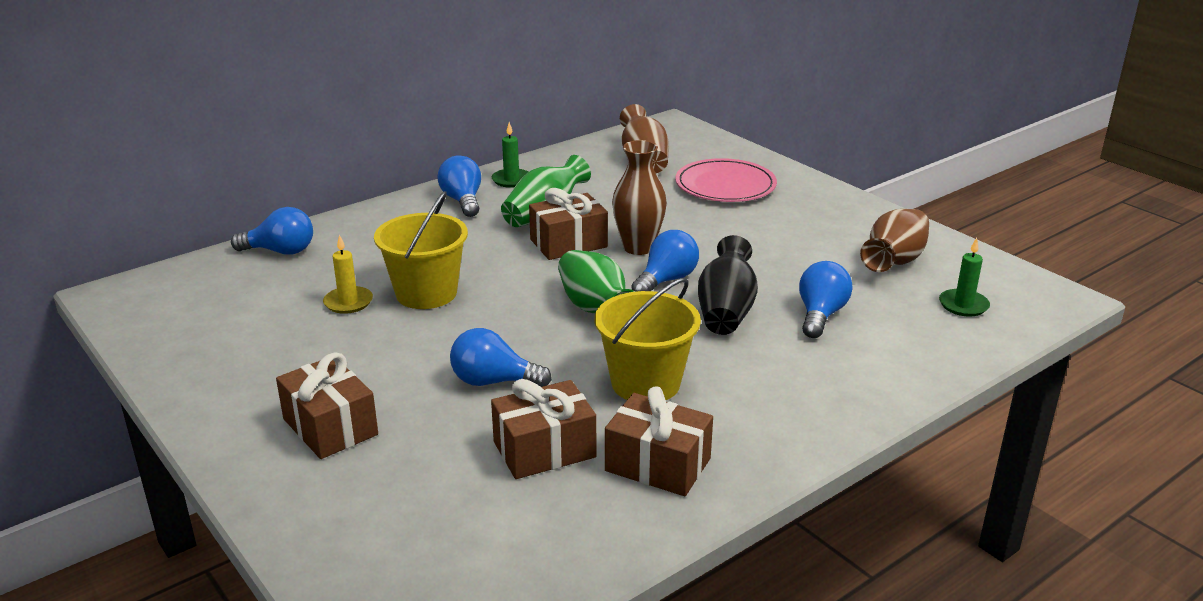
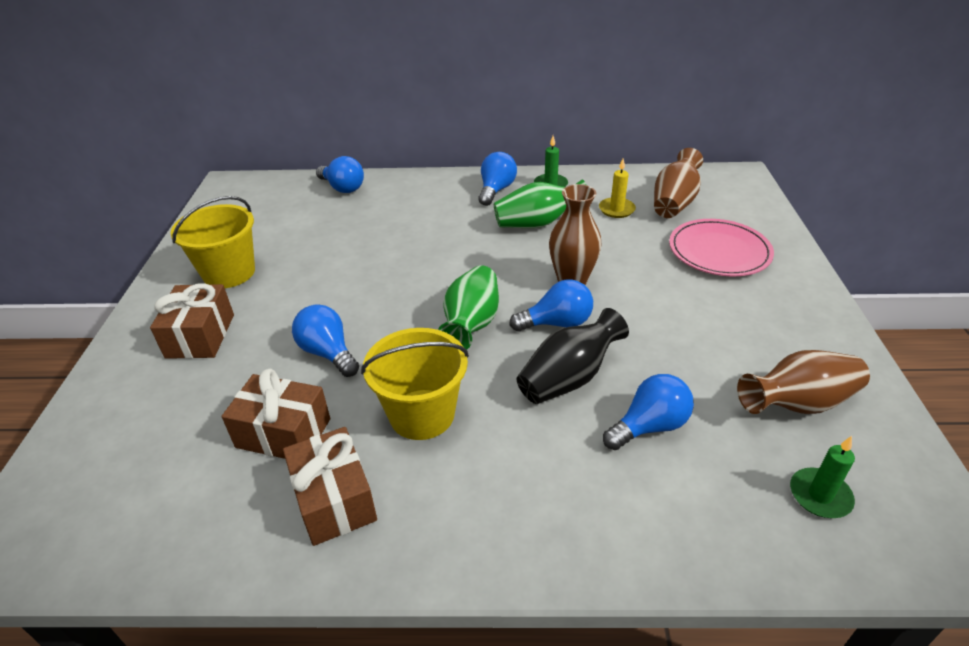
camera: 40 degrees right, 10 degrees up
yellow candle [323,235,373,314] -> yellow candle moved to [599,159,636,218]
yellow bucket [374,191,468,309] -> yellow bucket moved to [171,196,255,288]
brown gift [529,188,608,260] -> none

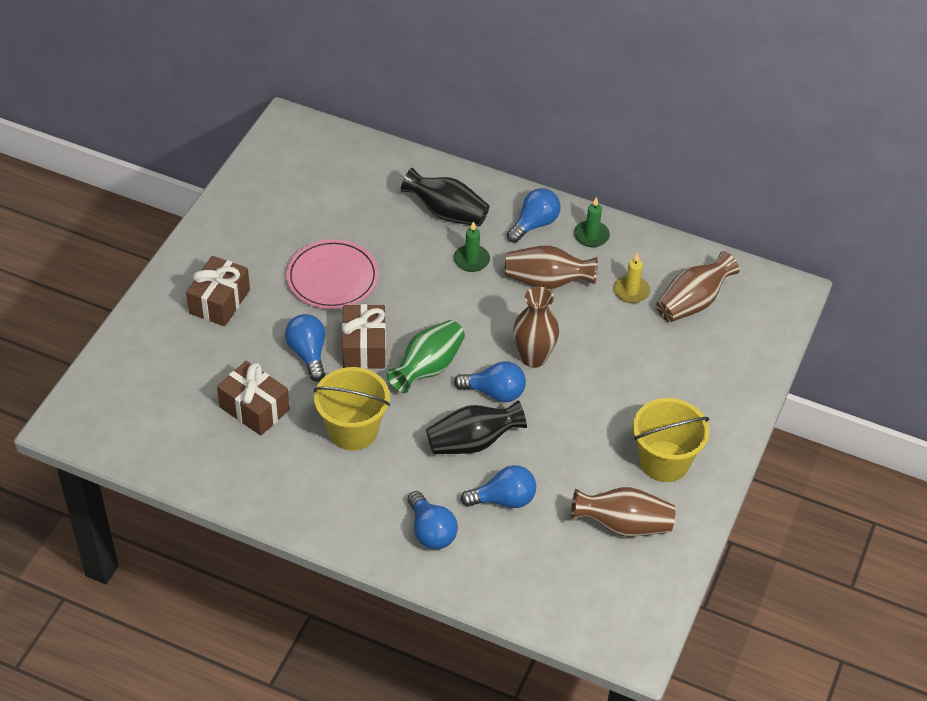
camera: 20 degrees right, 10 degrees up
yellow bucket [171,196,255,288] -> yellow bucket moved to [633,398,709,482]
brown gift [283,427,377,546] -> brown gift moved to [342,304,386,369]
blue light bulb [316,156,364,193] -> blue light bulb moved to [408,491,458,549]
green vase [494,179,586,228] -> brown vase [505,245,598,289]
pink plate [669,219,774,276] -> pink plate moved to [286,239,379,309]
green candle [790,436,855,518] -> green candle moved to [454,221,490,272]
none -> black vase [401,168,489,226]

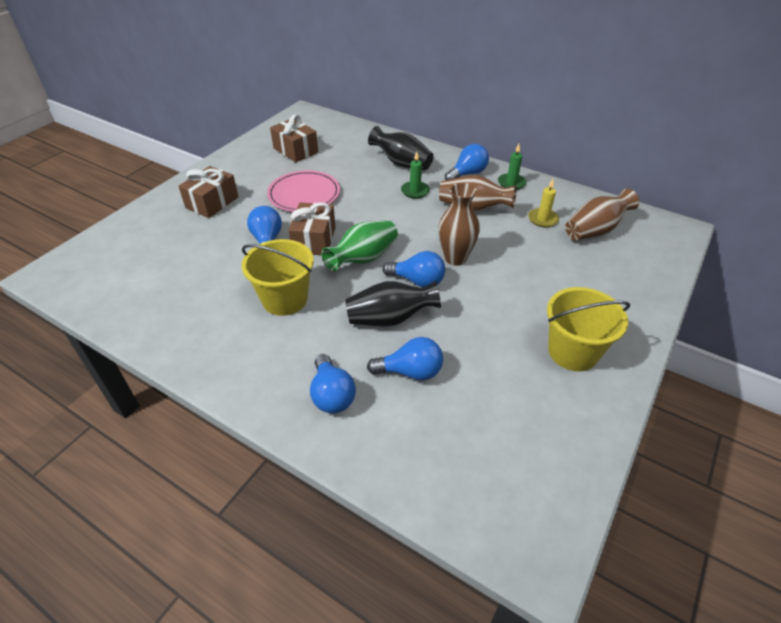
camera: 10 degrees right, 5 degrees down
brown gift [217,361,290,436] -> brown gift moved to [270,114,318,162]
brown vase [571,487,676,537] -> none

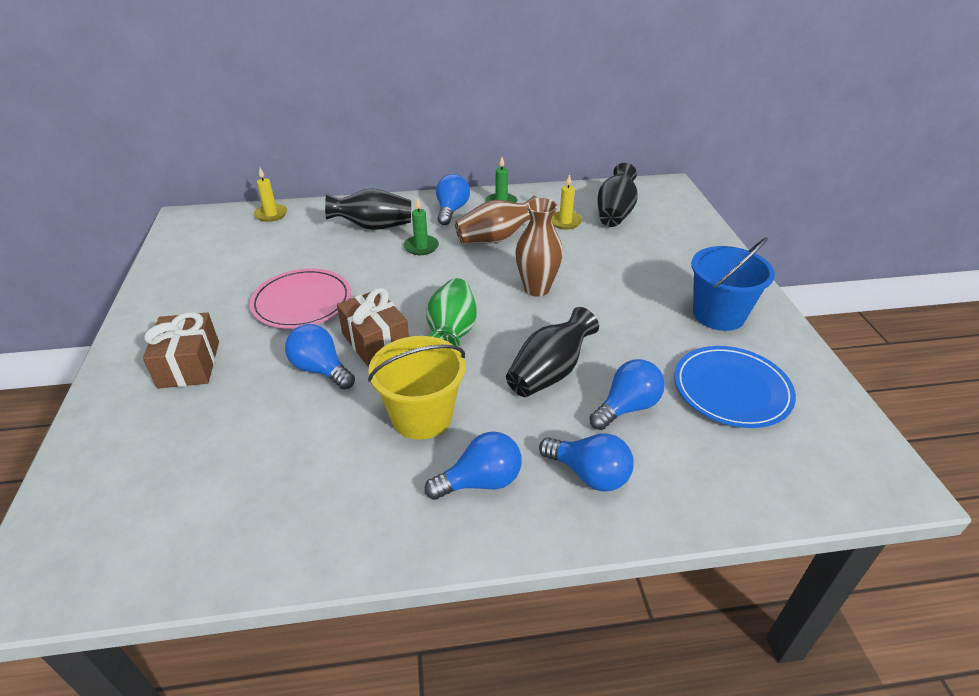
camera: 40 degrees left, 5 degrees down
brown gift [270,114,318,162] -> none
blue light bulb [382,251,445,287] -> blue light bulb moved to [425,431,522,500]
yellow bucket [547,287,630,371] -> blue bucket [691,237,775,331]
brown vase [565,188,639,241] -> black vase [597,163,638,227]
none -> yellow candle [254,168,288,222]
none -> blue plate [674,346,796,428]

